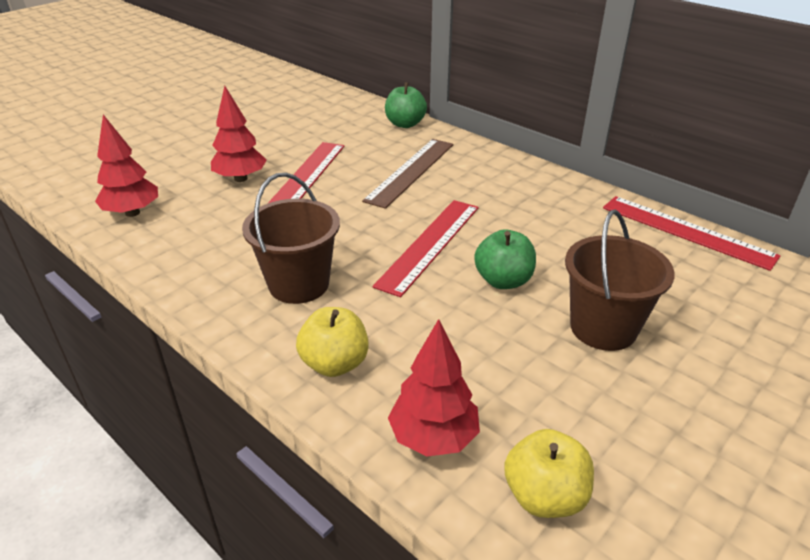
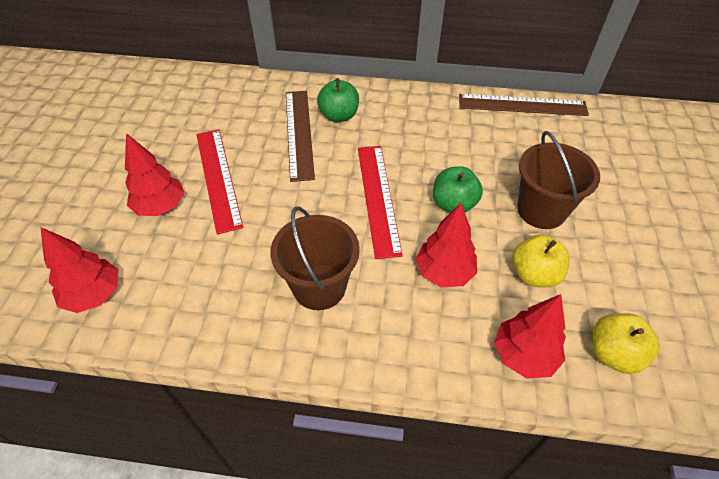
camera: 35 degrees left, 15 degrees up
yellow apple [296,307,369,377] -> yellow apple moved to [512,235,570,287]
green apple [385,82,427,128] -> green apple moved to [317,78,359,122]
red ruler [603,196,781,271] -> brown ruler [459,94,589,116]
none -> red tree [416,203,477,288]

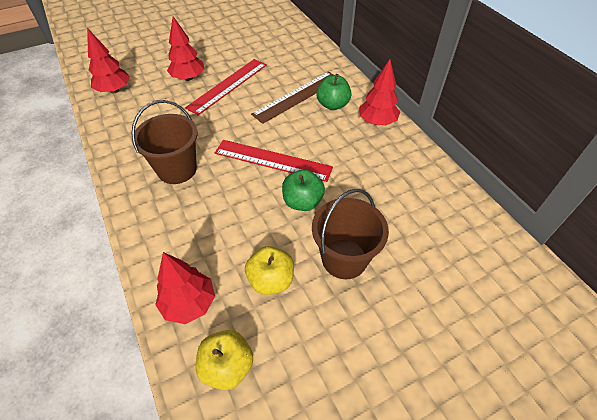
camera: 55 degrees right, 0 degrees up
red ruler [358,146,403,259] -> red ruler turned 60 degrees clockwise [215,140,333,182]
red tree [416,203,477,288] -> red tree moved to [359,59,400,126]
brown ruler [459,94,589,116] -> none

